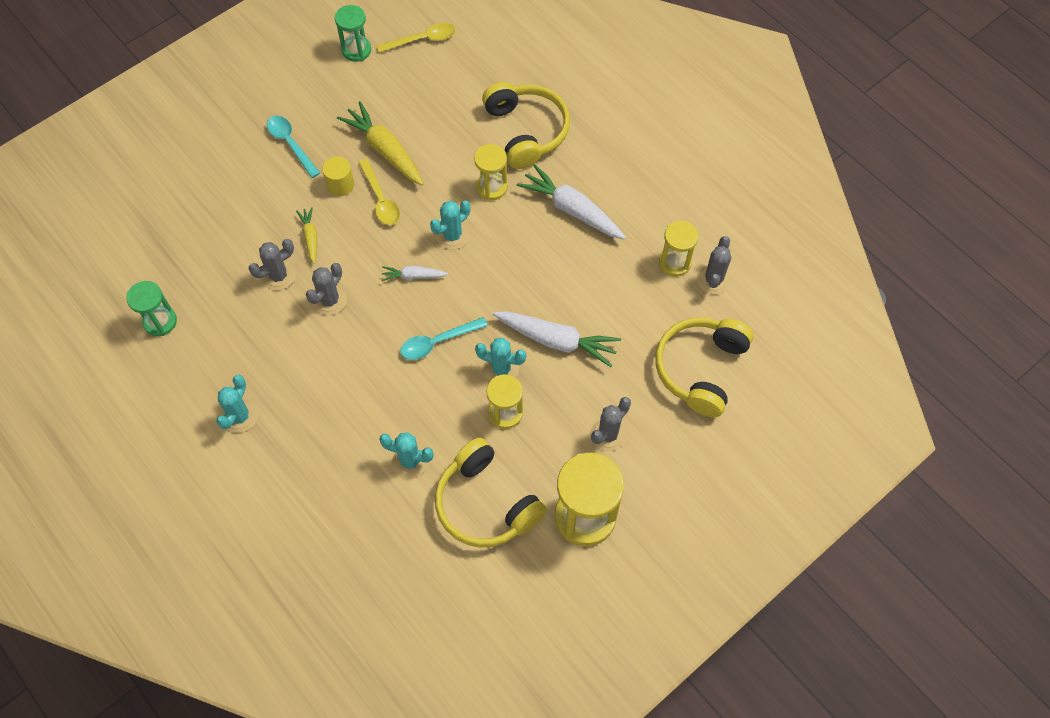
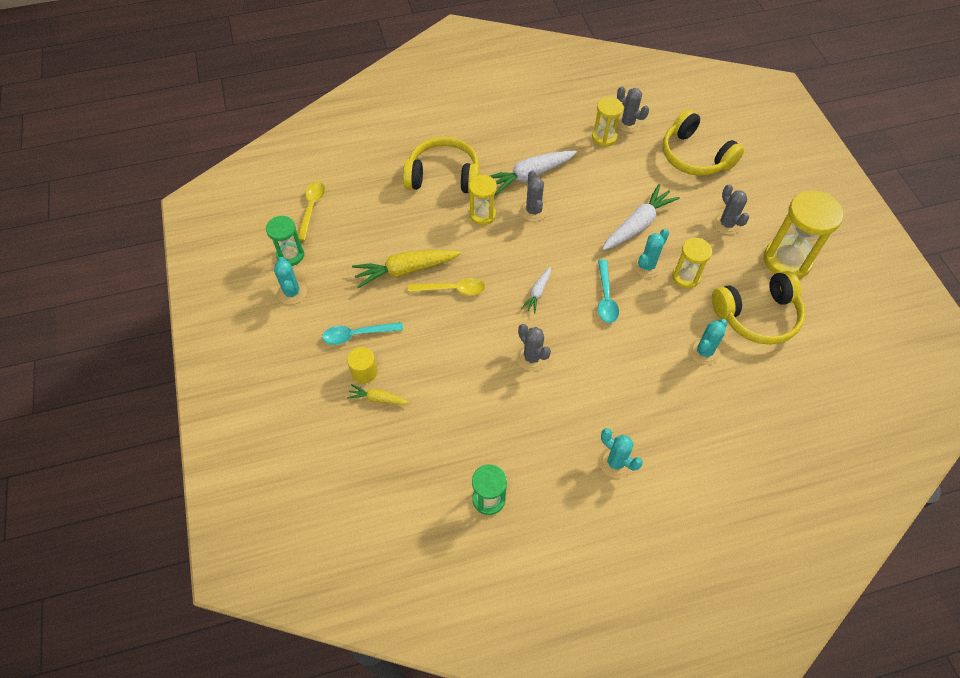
camera: 65 degrees left, 5 degrees down
grey cactus [249,239,296,291] -> grey cactus moved to [520,170,547,222]
yellow carrot [296,207,317,264] -> yellow carrot moved to [347,384,410,405]
yellow cylinder [322,156,354,196] -> yellow cylinder moved to [347,347,378,384]
turquoise cactus [430,201,471,250] -> turquoise cactus moved to [274,257,307,305]

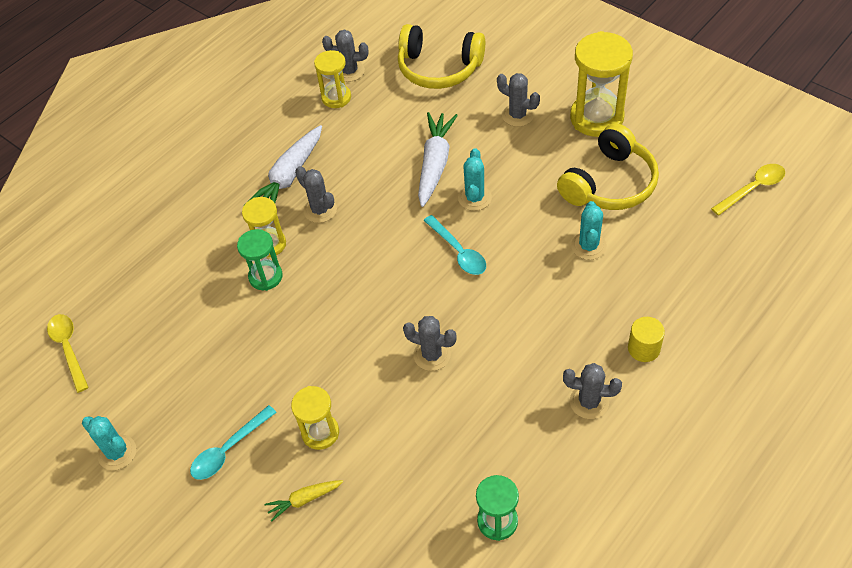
camera: 30 degrees left, 5 degrees down
green hourglass [266,216,304,266] -> green hourglass moved to [237,229,283,291]
yellow cylinder [347,347,378,384] -> yellow cylinder moved to [628,317,665,362]
yellow carrot [352,250,461,288] -> none
yellow headphones [403,137,480,193] -> none
yellow spoon [408,278,485,295] -> yellow spoon moved to [711,164,785,216]
white carrot [521,267,551,313] -> none
turquoise cactus [599,428,643,478] -> grey cactus [563,363,622,419]
yellow hourglass [672,238,712,288] -> yellow hourglass moved to [291,386,339,450]

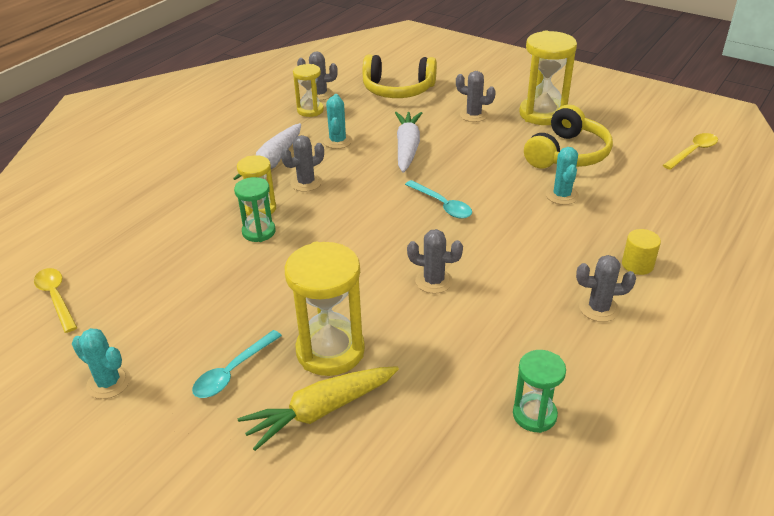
camera: 10 degrees left, 15 degrees down
yellow carrot [265,480,343,522] -> yellow carrot [238,366,399,451], size x1.90
yellow hourglass [291,386,339,450] -> yellow hourglass [284,242,365,376], size x1.72
grey cactus [295,166,337,223] -> grey cactus turned 75 degrees counterclockwise [281,135,324,192]
turquoise cactus [458,148,492,211] -> turquoise cactus moved to [323,94,352,149]

